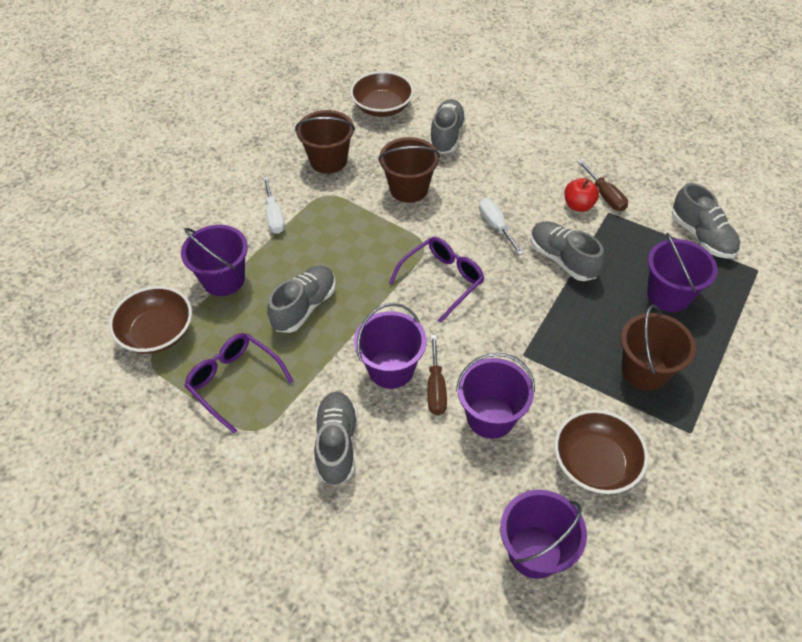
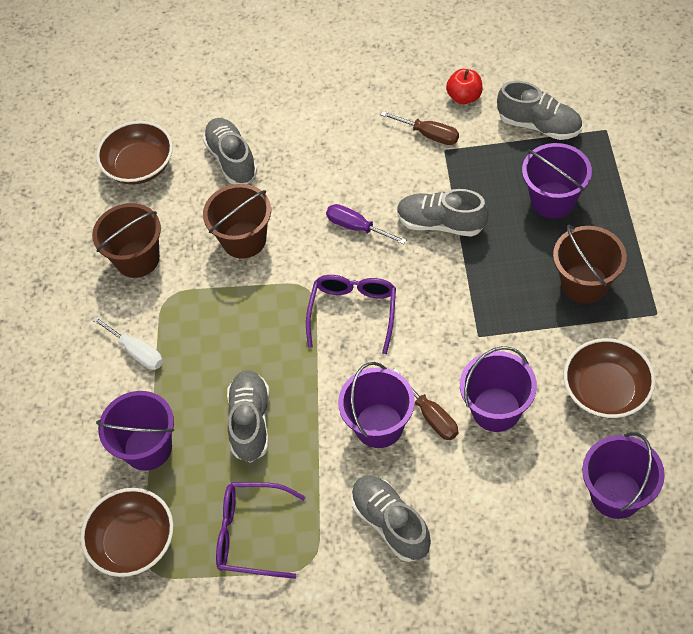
camera: 30 degrees left, 5 degrees up
white screwdriver [479,198,524,255] -> purple screwdriver [326,204,406,244]
red apple [564,178,599,212] -> red apple moved to [446,69,483,104]

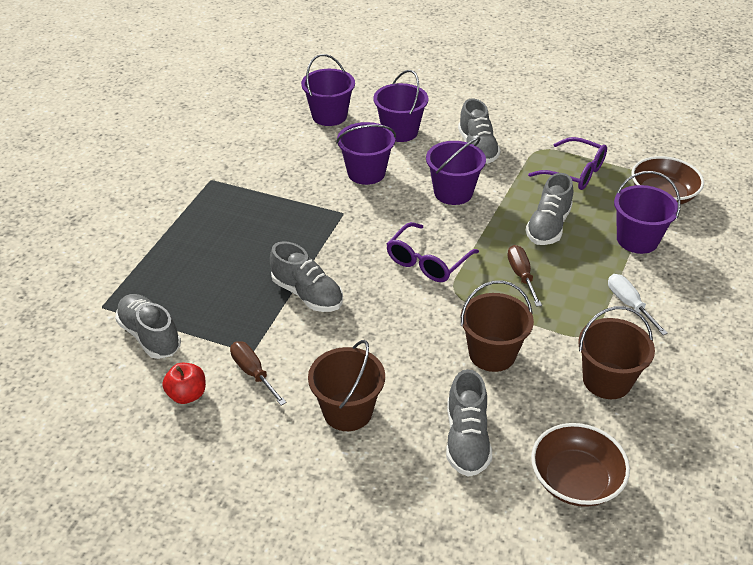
camera: 160 degrees left, 15 degrees down
purple screwdriver [326,204,406,244] -> none
brown screwdriver [393,368,458,440] -> brown screwdriver moved to [507,245,542,307]
purple bucket [522,143,592,218] -> purple bucket moved to [374,70,429,142]
brown bucket [553,225,627,304] -> brown bucket moved to [308,340,385,431]
brown bowl [564,338,655,418] -> none

